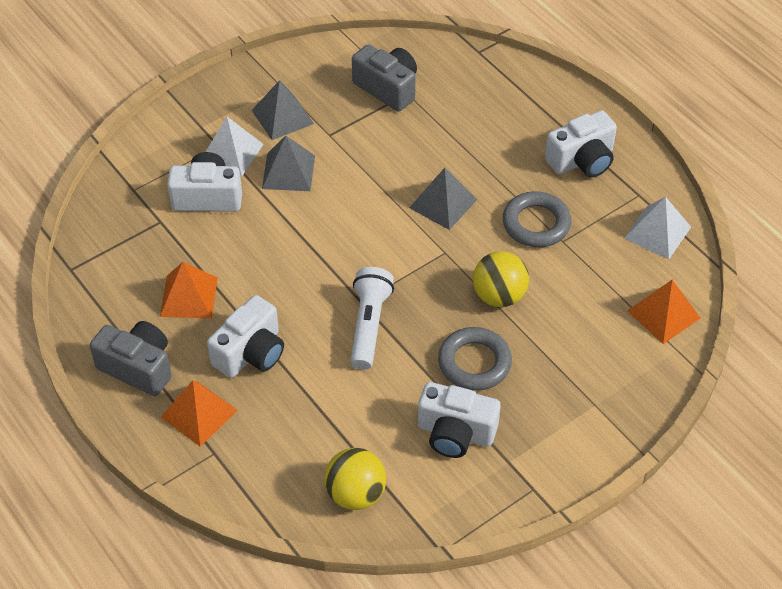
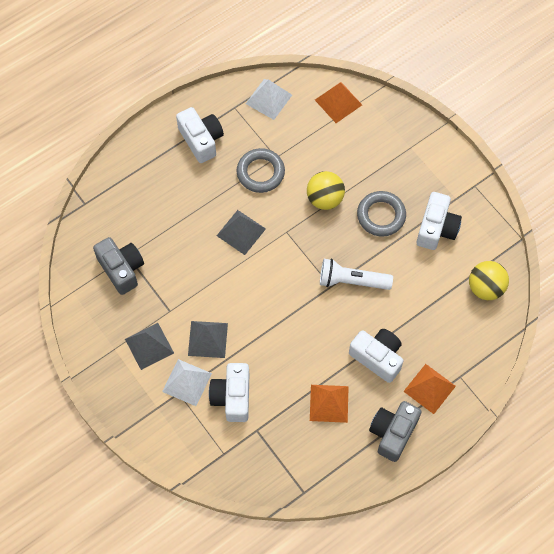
camera: 90 degrees left, 15 degrees up
grey camera [352,44,417,112] -> grey camera turned 105 degrees clockwise [93,237,144,295]

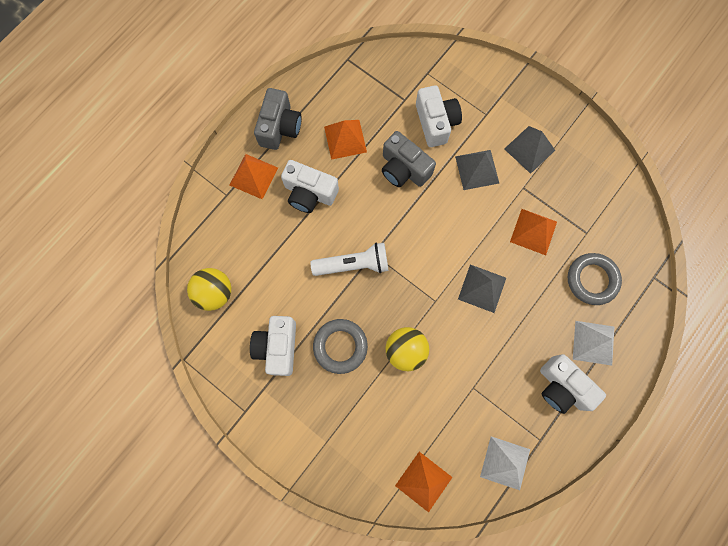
camera: 165 degrees right, 10 degrees up
grey camera [93,237,144,295] -> grey camera moved to [382,131,436,187]
white pyramid [162,359,212,406] -> white pyramid moved to [573,321,614,366]
grey ring [237,148,285,193] -> grey ring moved to [568,253,622,305]
none -> orange pyramid [510,209,557,255]

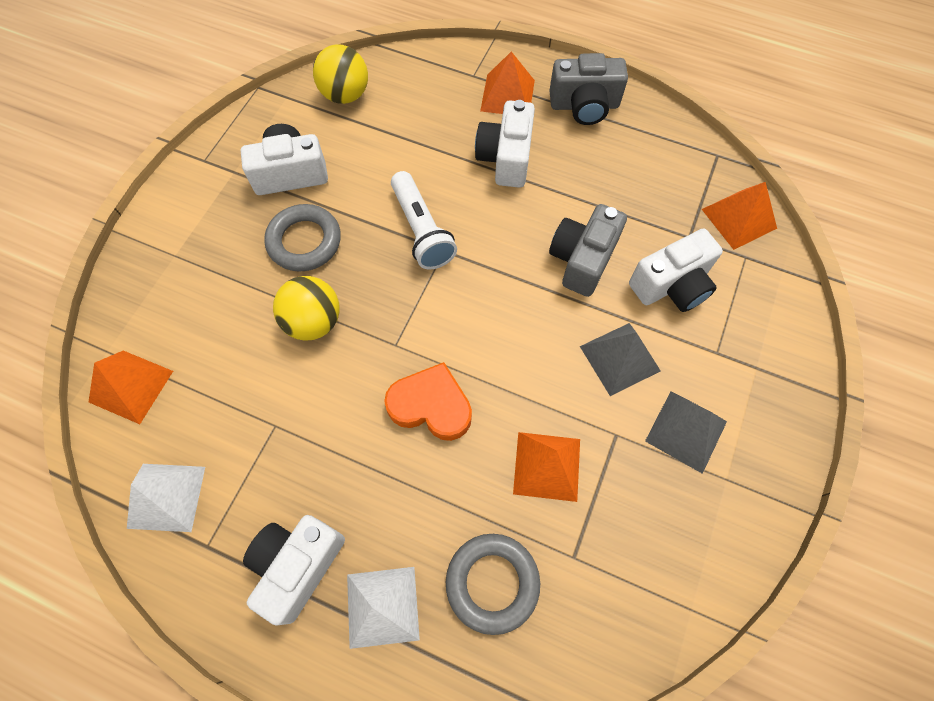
camera: 75 degrees right, 10 degrees down
orange pyramid [324,120,367,160] -> orange pyramid moved to [702,182,777,250]
grey pyramid [458,264,506,313] -> orange heart [384,362,472,441]

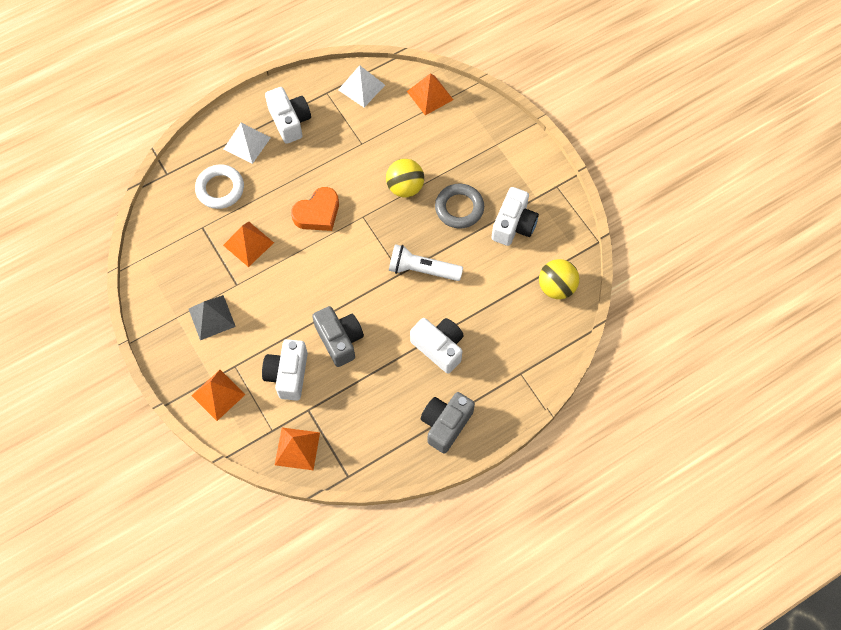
camera: 125 degrees right, 0 degrees up
grey ring [446,534,540,635] -> white ring [195,164,244,209]
orange pyramid [480,51,535,114] -> orange pyramid moved to [191,370,246,421]
grey pyramid [580,323,661,396] -> none

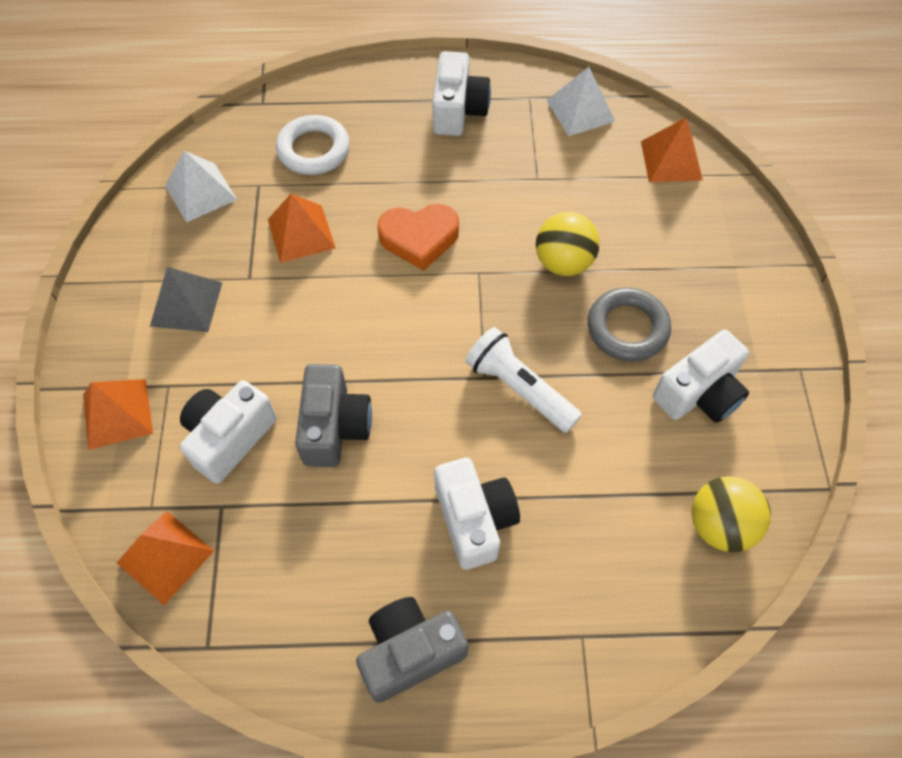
camera: 30 degrees right, 5 degrees down
white pyramid [223,123,271,164] -> white pyramid moved to [165,151,237,223]

